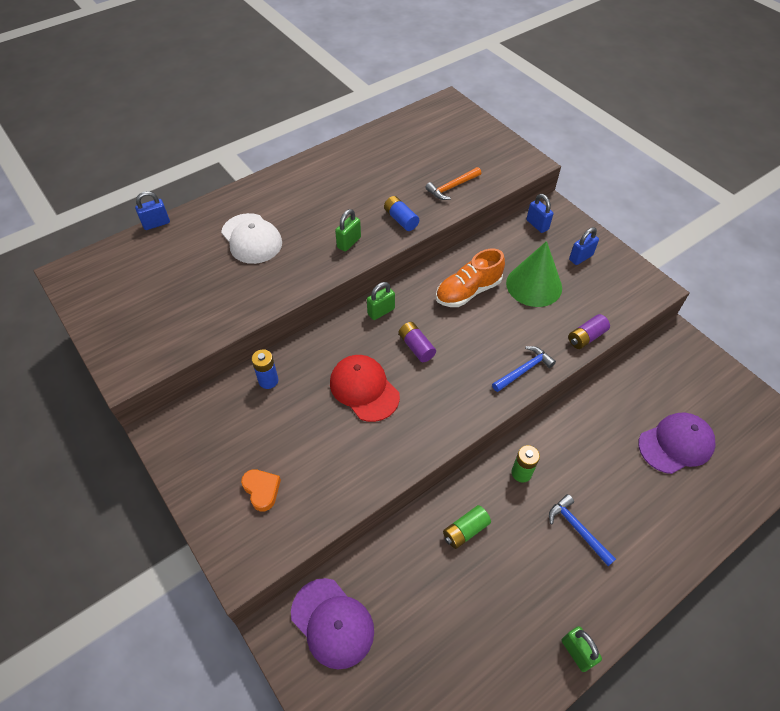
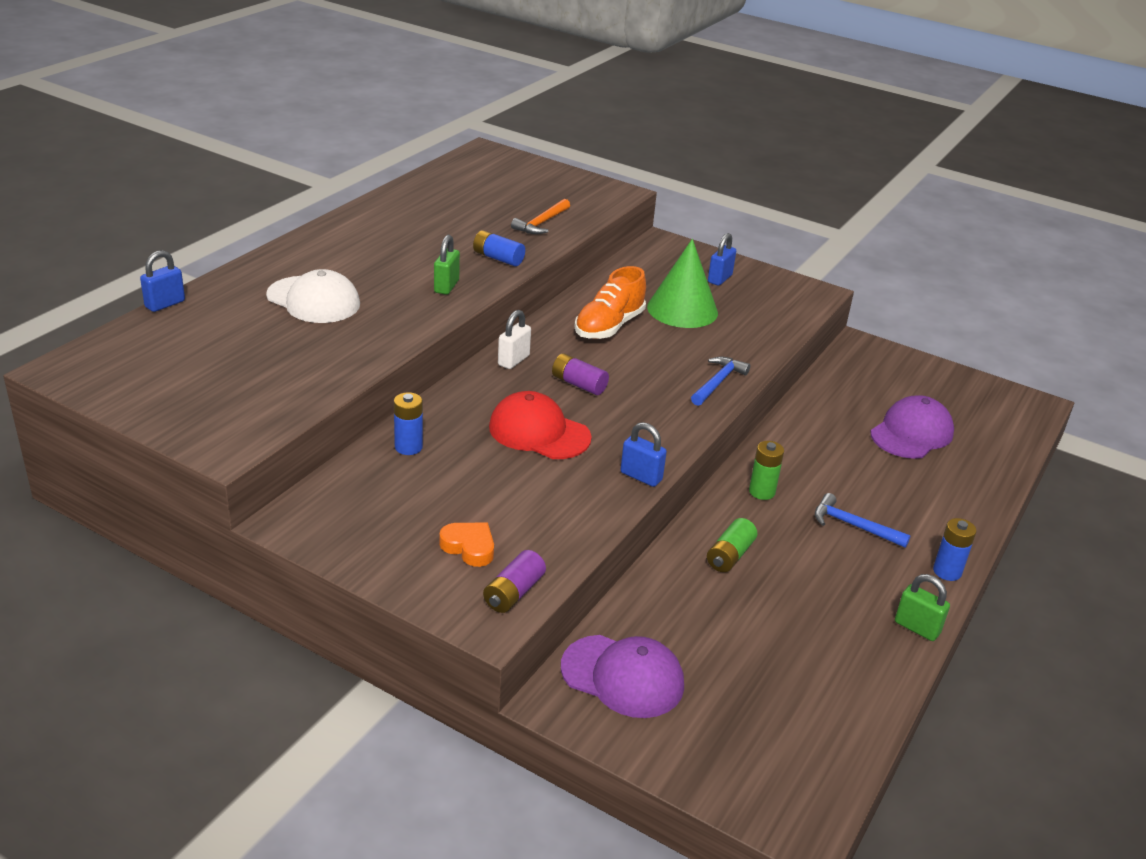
camera: 25 degrees left, 20 degrees down
green padlock [367,282,395,320] -> white padlock [498,310,531,369]
blue padlock [526,194,553,233] -> blue padlock moved to [621,422,667,487]
purple battery [568,314,610,349] -> purple battery moved to [483,550,546,613]
none -> blue battery [933,518,976,581]

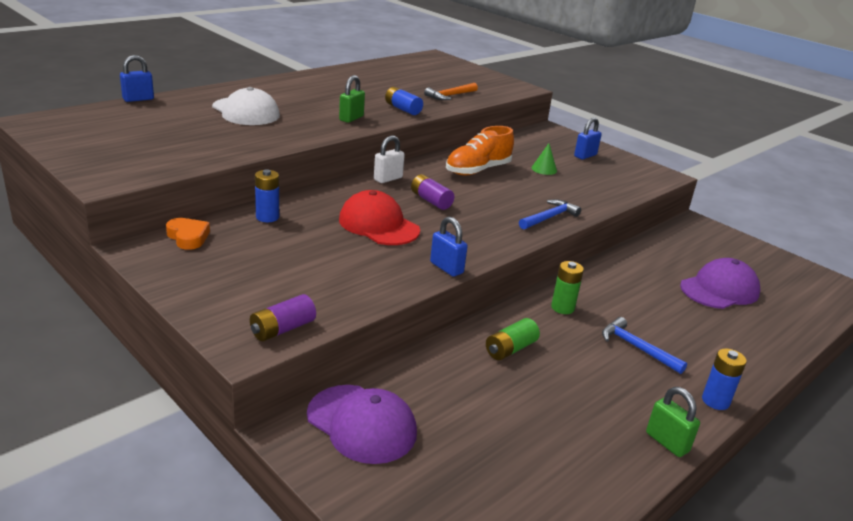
camera: 15 degrees right, 5 degrees down
orange heart [439,522,494,567] -> orange heart moved to [166,218,210,250]
green cone [647,239,718,328] -> green cone [531,143,557,175], size x0.44

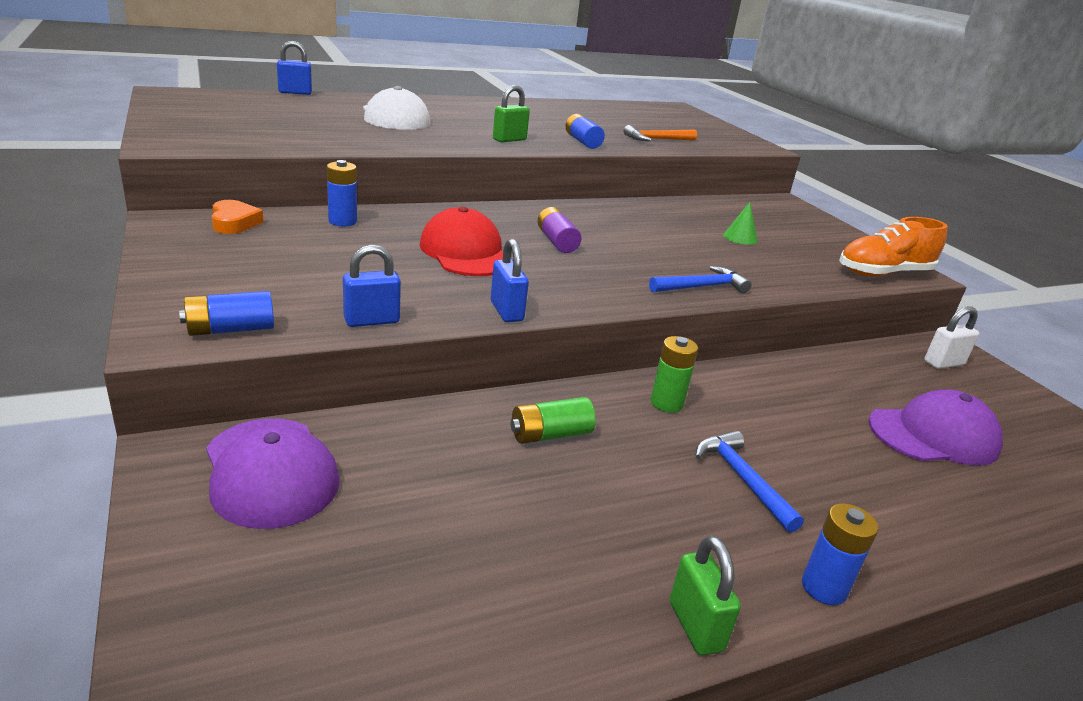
camera: 20 degrees right, 0 degrees up
purple battery [250,294,316,341] -> blue battery [179,291,274,336]
white padlock [374,136,405,183] -> white padlock moved to [924,306,979,369]
orange shoe [446,126,514,175] -> orange shoe moved to [839,217,948,276]
blue padlock [574,117,602,159] -> blue padlock moved to [343,245,401,327]

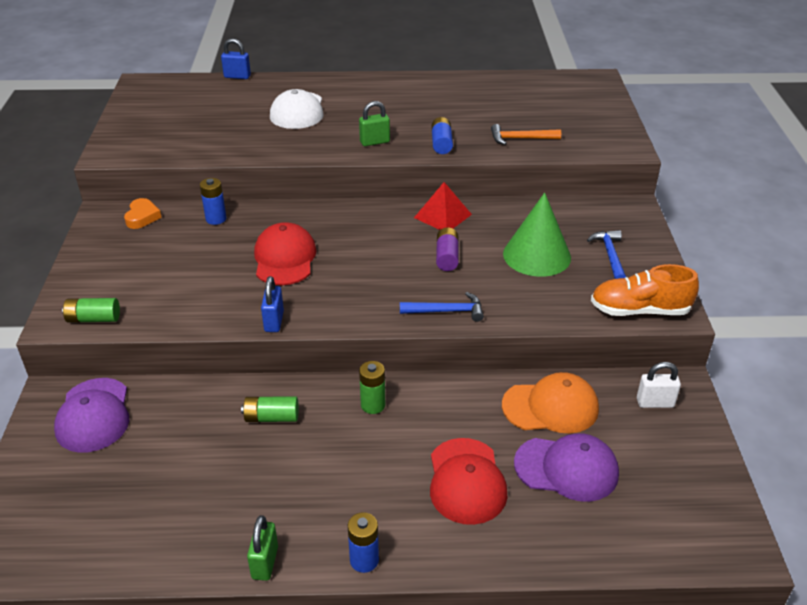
camera: 25 degrees right, 10 degrees up
blue battery [179,291,274,336] -> green battery [62,298,120,323]
blue padlock [343,245,401,327] -> none
purple battery [537,207,582,253] -> purple battery moved to [436,227,459,271]
blue hammer [695,431,804,533] -> blue hammer moved to [587,230,626,279]
green cone [723,202,758,245] -> green cone [503,192,571,277], size x2.25
none -> red pyramid [414,182,472,230]
none -> red cap [430,438,507,525]
none -> orange cap [502,372,599,433]

